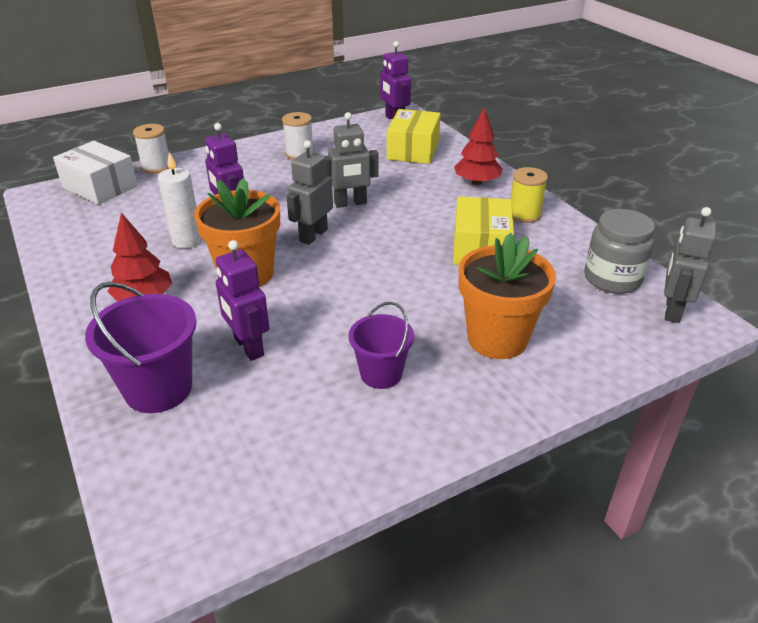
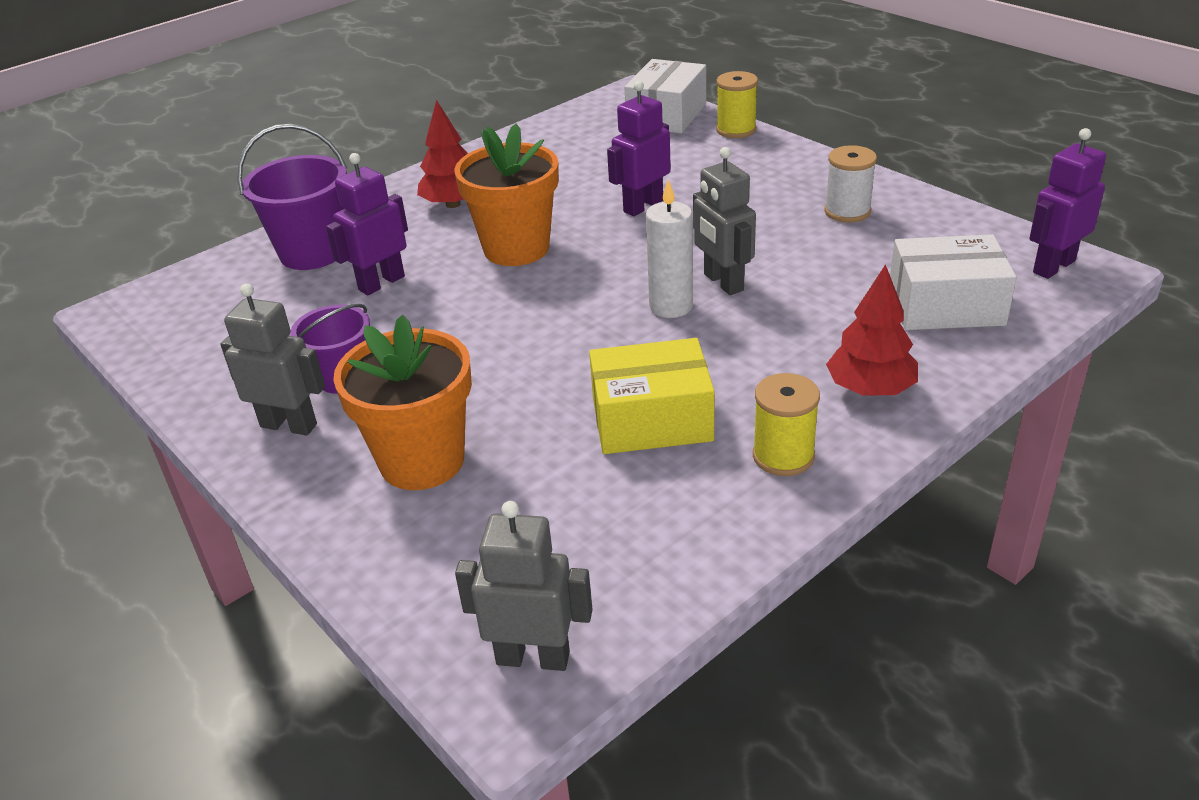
camera: 80 degrees right, 0 degrees up
white spool [133,124,170,174] -> yellow spool [716,71,758,138]
white candle [158,152,202,249] -> white candle moved to [646,180,693,318]
grey robot [286,140,333,245] -> grey robot moved to [221,283,325,436]
yellow box [387,109,441,164] -> white box [890,234,1017,330]
grey jar [584,209,655,294] -> none

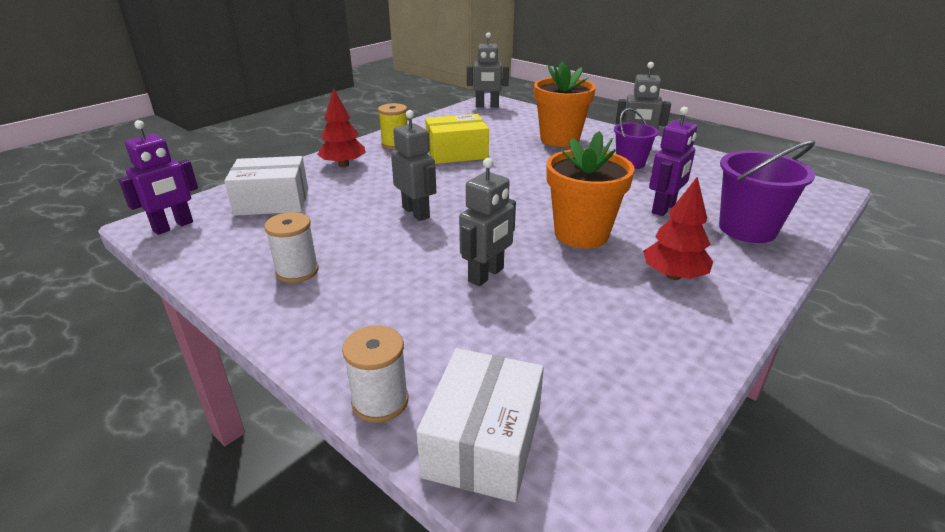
camera: 170 degrees right, 5 degrees down
purple robot [607,81,671,216] -> grey robot [459,158,516,286]
white candle [646,180,693,318] -> none
yellow spool [716,71,758,138] -> white spool [342,326,408,423]

